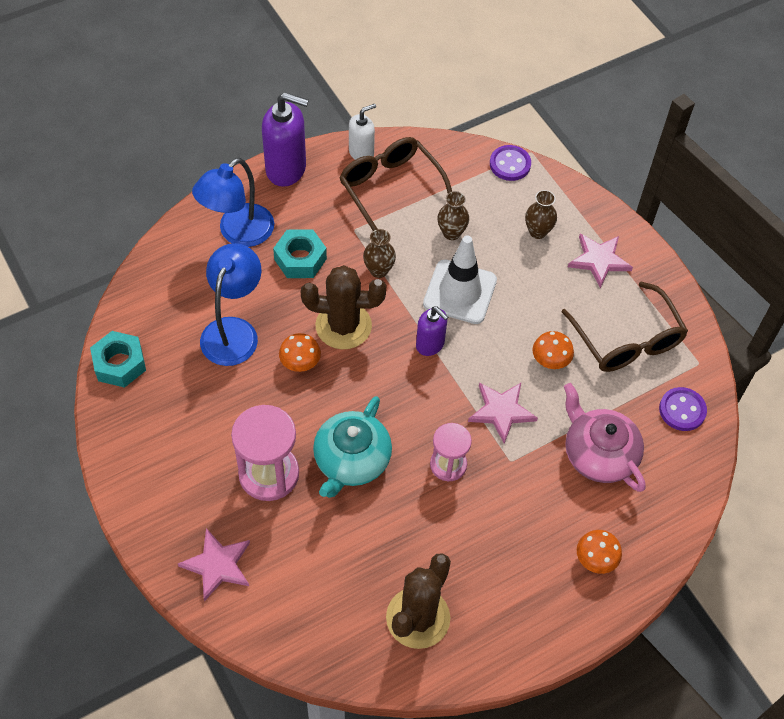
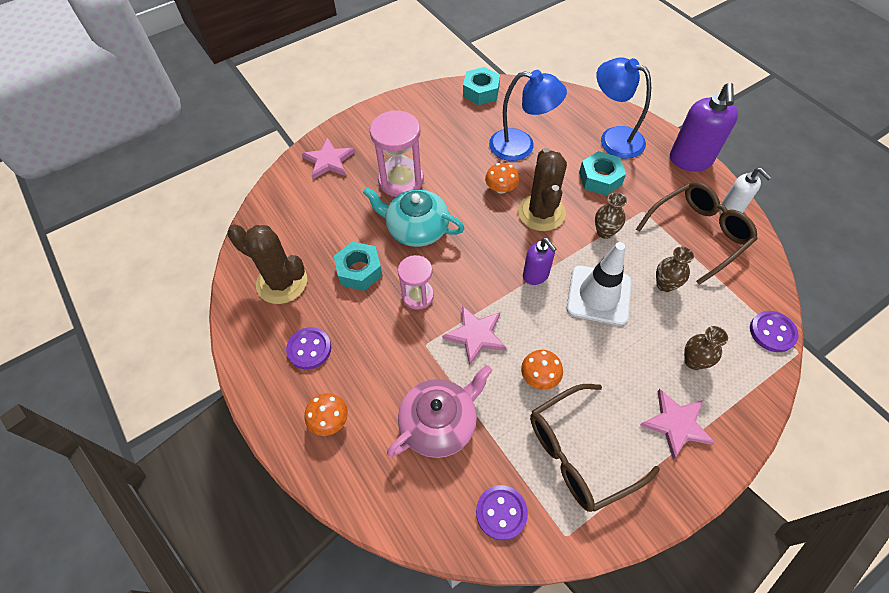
camera: 90 degrees right, 0 degrees up
purple soap dispenser [416,307,448,356] -> purple soap dispenser turned 75 degrees counterclockwise [523,238,556,285]
none -> purple button [286,327,331,369]
none -> turquoise nut [334,242,383,291]

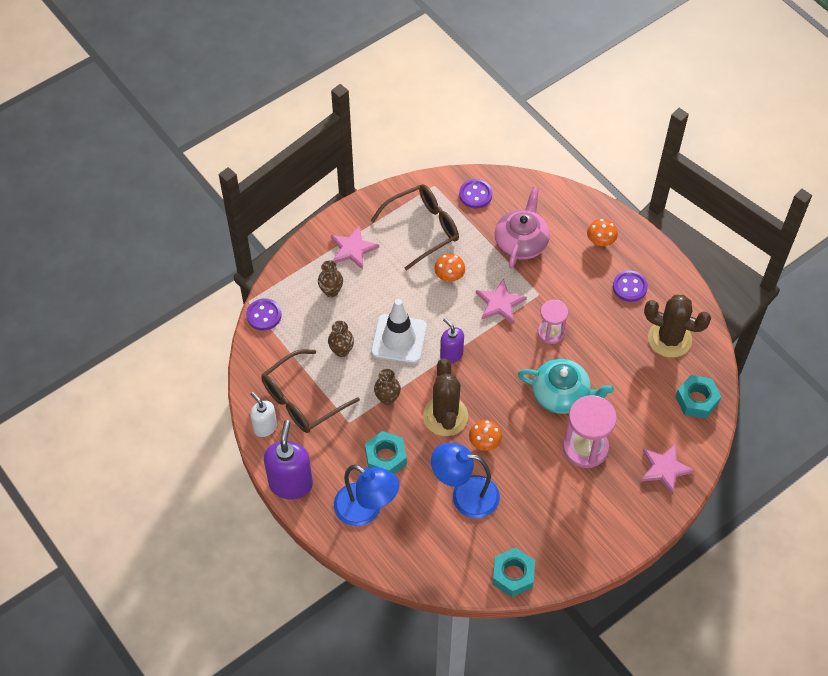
camera: 175 degrees right, 0 degrees up
turquoise nut [334,242,383,291] -> turquoise nut moved to [675,375,721,419]
pink teapot [387,365,493,458] -> pink teapot turned 150 degrees clockwise [495,187,550,269]

